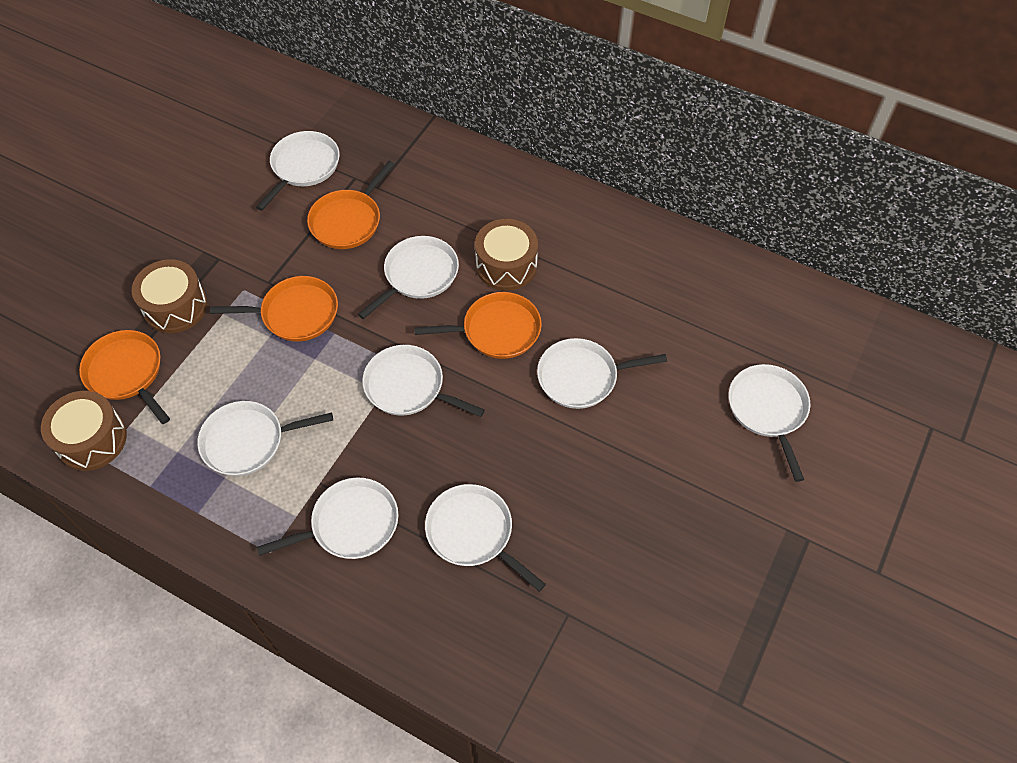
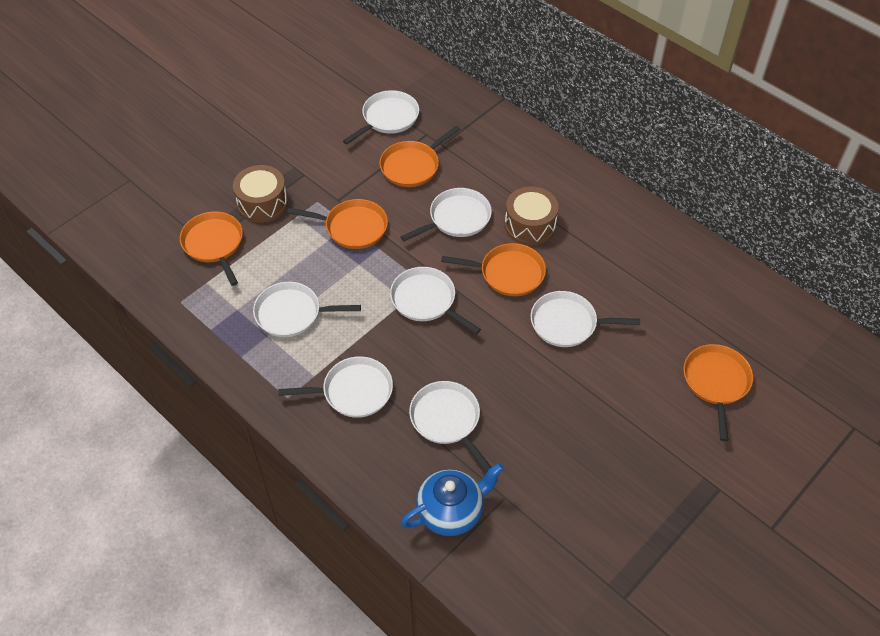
camera: 15 degrees right, 5 degrees down
brown drum [41,391,127,471] -> none
white pan [729,364,810,482] -> orange pan [683,344,753,441]
none -> blue teapot [401,463,504,536]

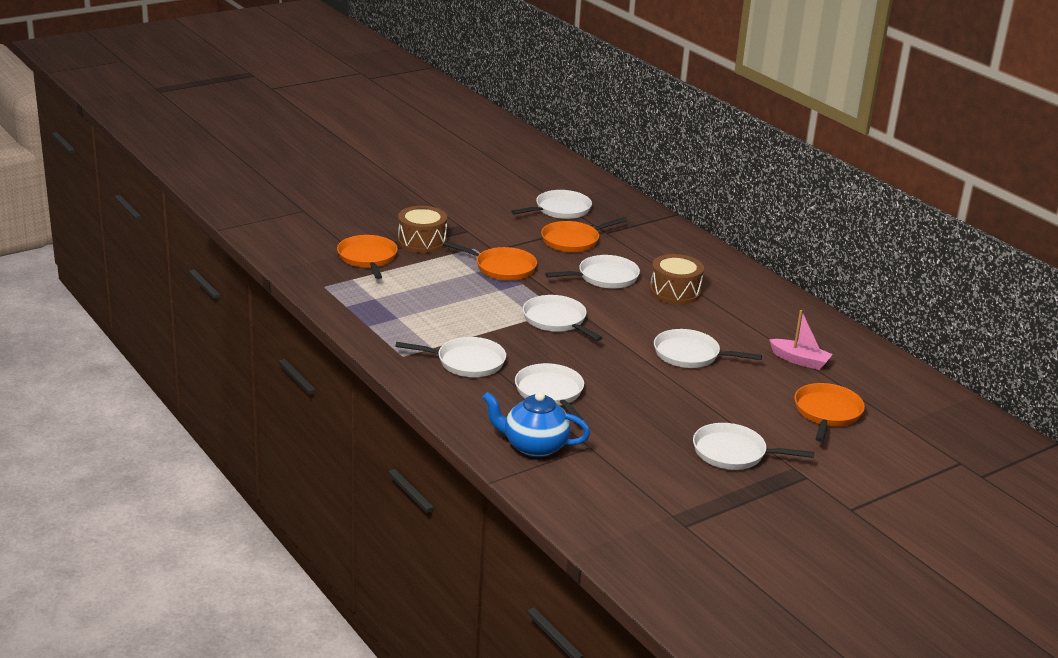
camera: 10 degrees right, 25 degrees down
white pan [253,282,361,337] -> white pan moved to [693,423,814,470]
blue teapot [401,463,504,536] -> blue teapot turned 150 degrees counterclockwise [482,391,590,458]
orange pan [441,243,546,296] -> none
none -> pink boat [769,310,833,370]

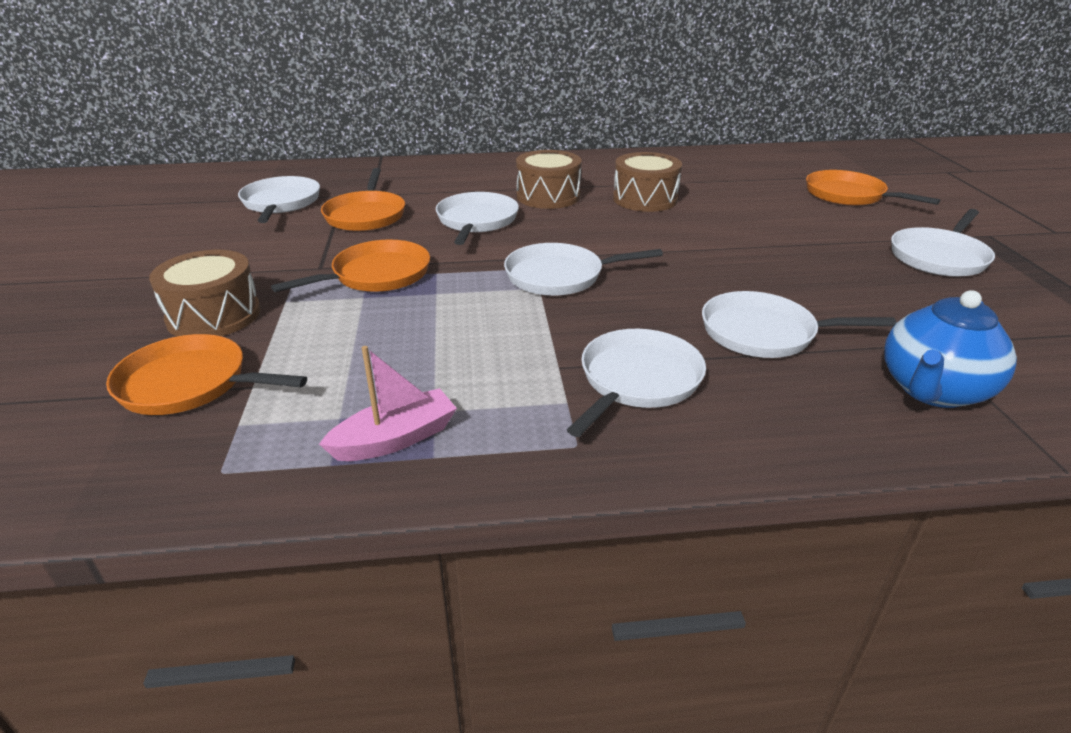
camera: 60 degrees left, 5 degrees up
white pan [654,329,762,368] -> none
pink boat [769,310,833,370] -> pink boat moved to [319,346,457,461]
none -> brown drum [613,152,682,212]

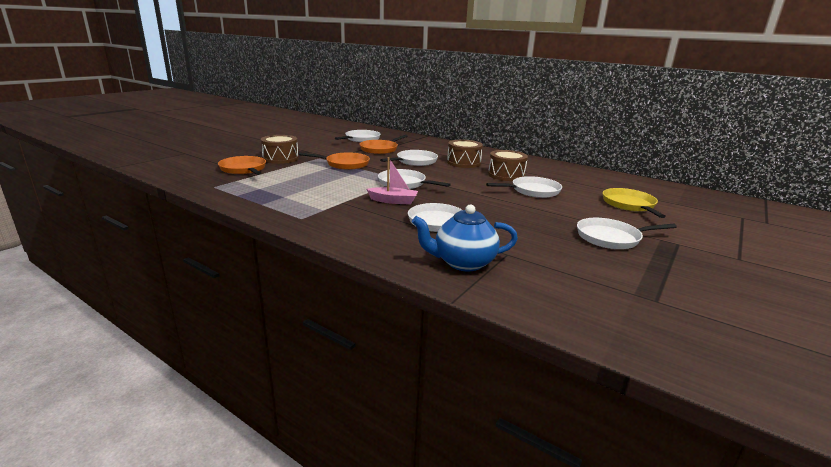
camera: 40 degrees right, 10 degrees down
pink boat [319,346,457,461] -> pink boat moved to [366,157,418,205]
white pan [567,329,706,437] -> white pan moved to [486,176,562,198]
orange pan [806,170,940,206] -> yellow pan [603,188,666,218]

